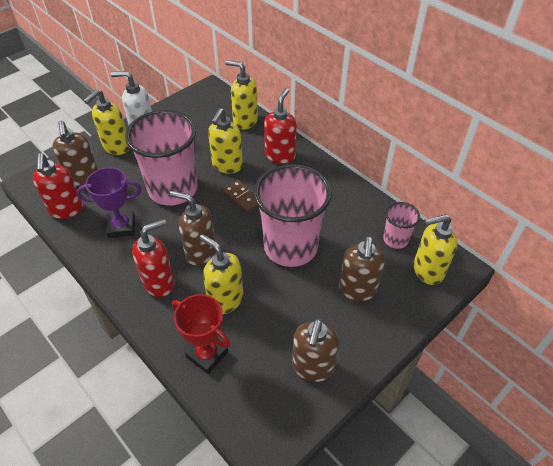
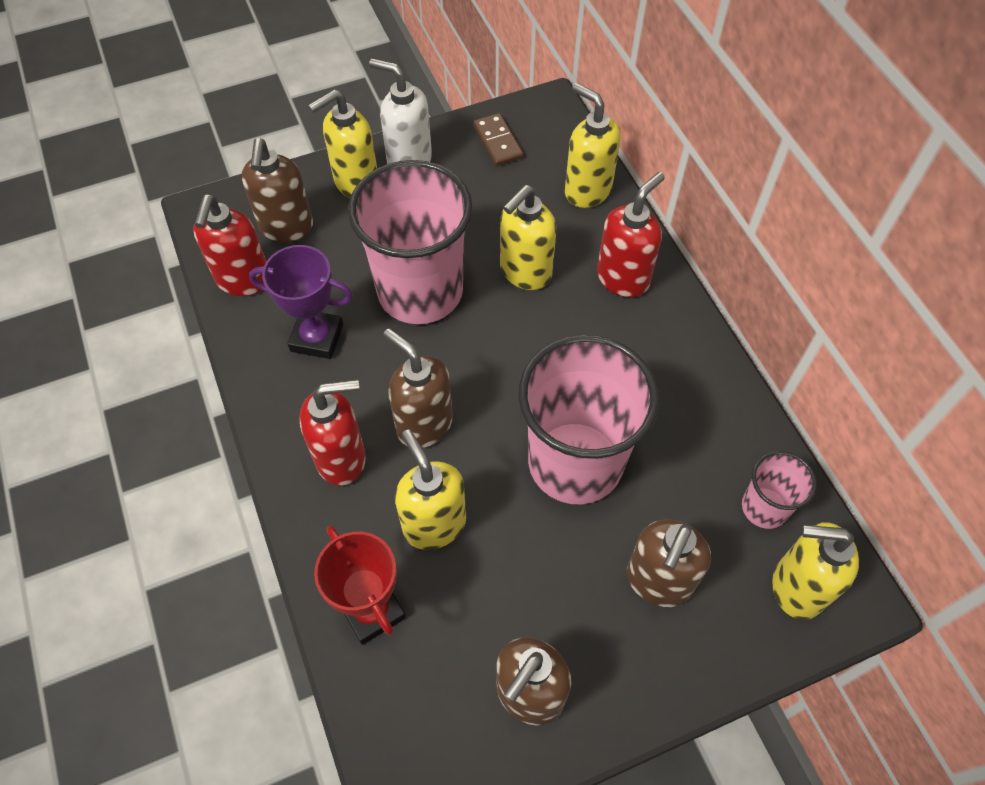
camera: 20 degrees right, 10 degrees up
brown domino [223,180,258,212] -> brown domino moved to [473,113,523,166]

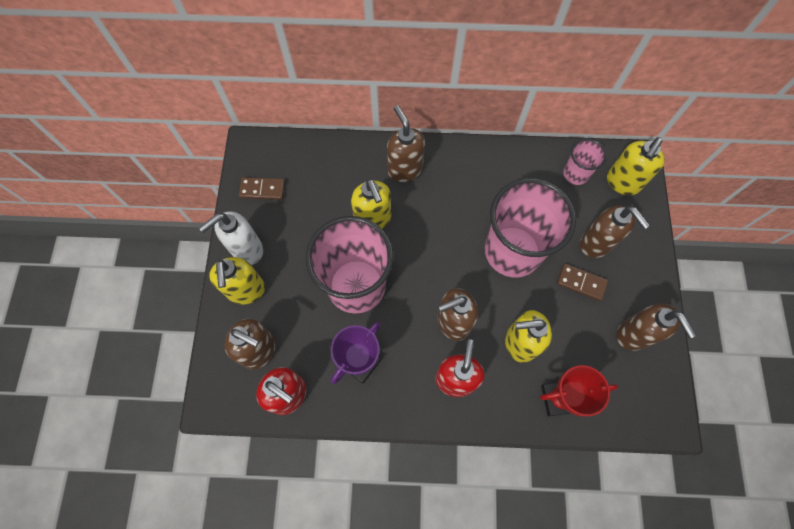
camera: 65 degrees left, 10 degrees up
yellow soap dispenser [565,83,621,208] -> none
red soap dispenser [597,172,665,297] -> brown soap dispenser [387,105,425,182]
none -> brown domino [557,264,608,301]

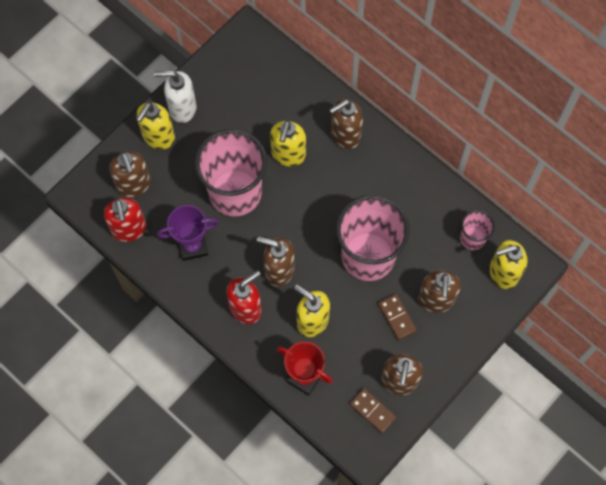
camera: 40 degrees right, 0 degrees up
brown domino [239,177,285,200] -> brown domino moved to [350,388,397,433]
brown soap dispenser [387,105,425,182] -> brown soap dispenser turned 135 degrees counterclockwise [329,99,363,149]

